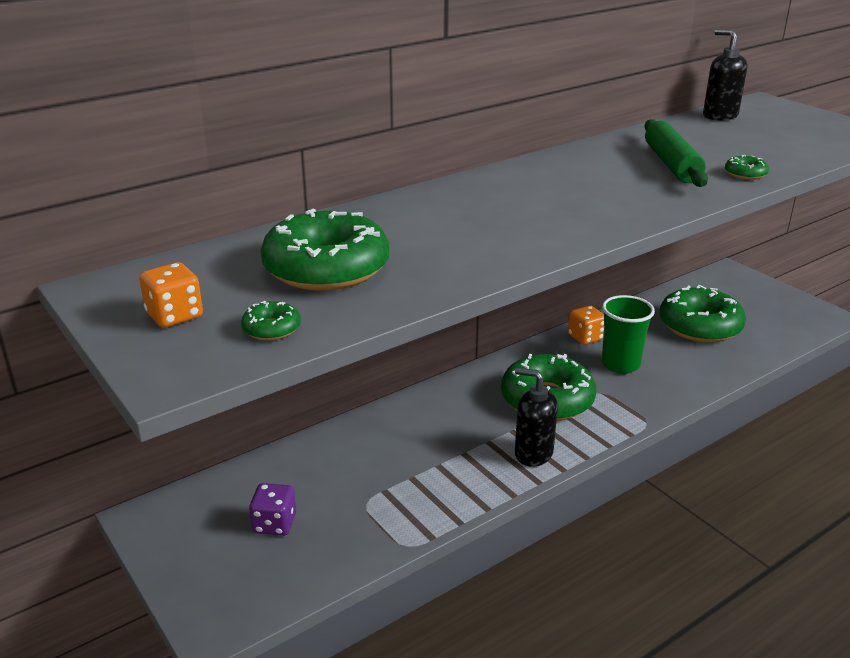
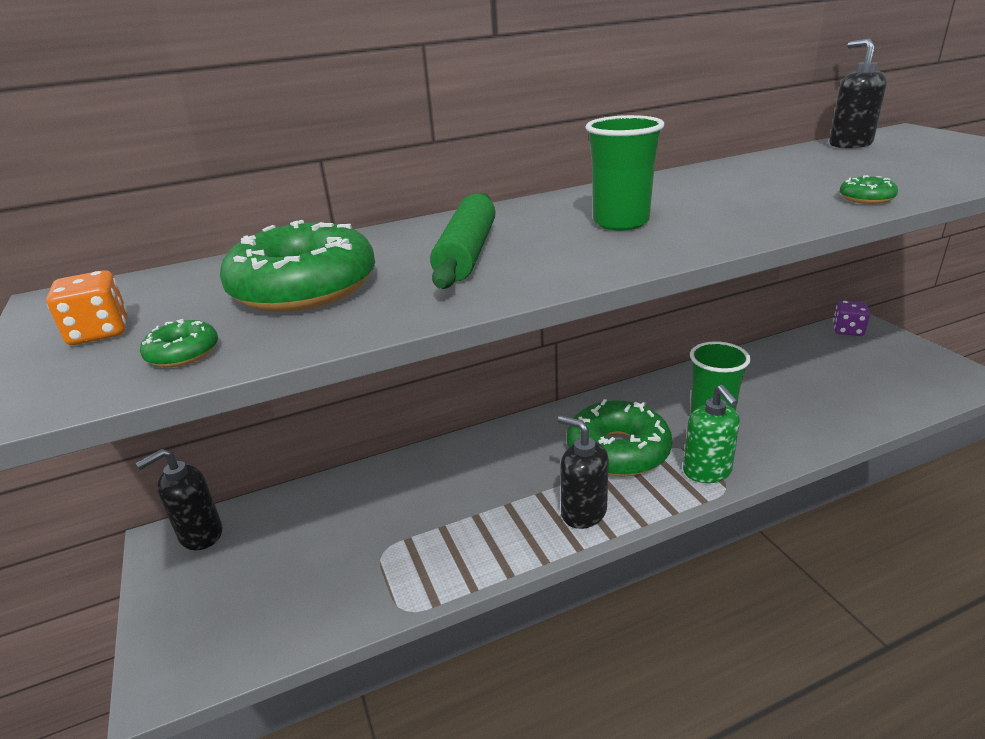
camera: 15 degrees right, 0 degrees up
purple dice [249,483,296,536] -> purple dice moved to [833,300,870,336]
orange dice [568,306,604,345] -> none
green rolling pin [645,119,708,187] -> green rolling pin moved to [430,193,495,289]
green donut [660,285,746,343] -> none
none -> black soap dispenser [136,449,222,550]
none -> green cup [585,115,664,230]
none -> green soap dispenser [683,385,740,483]

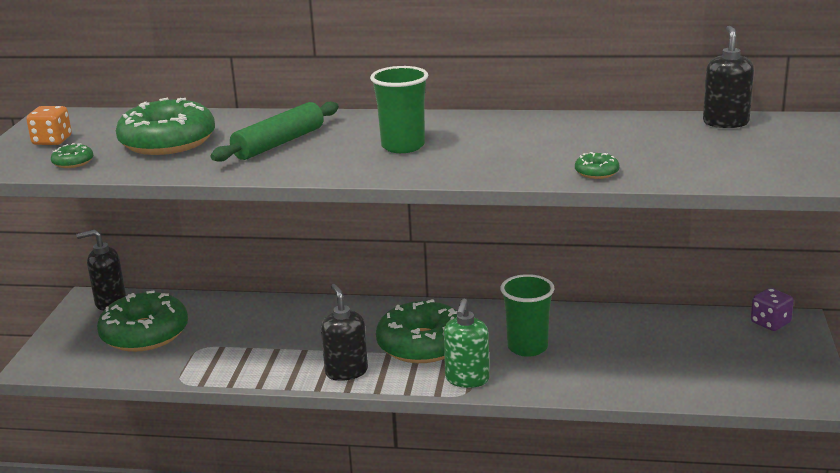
camera: 30 degrees right, 5 degrees down
none -> green donut [97,291,188,352]

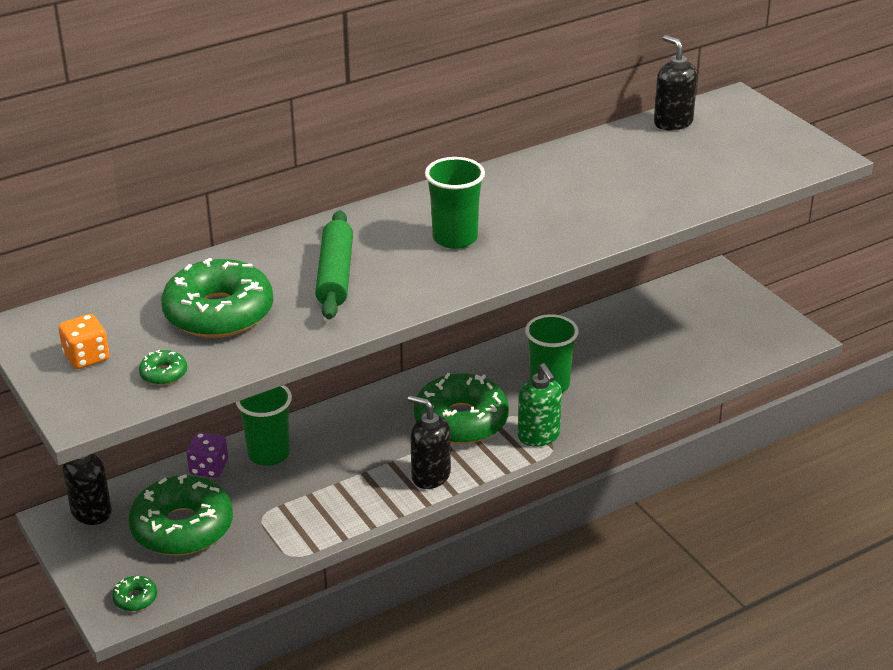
camera: 40 degrees left, 10 degrees up
green donut [575,152,620,179] -> green donut moved to [112,576,157,611]
purple dice [751,288,794,331] -> purple dice moved to [187,432,228,478]
none -> green cup [236,385,292,466]

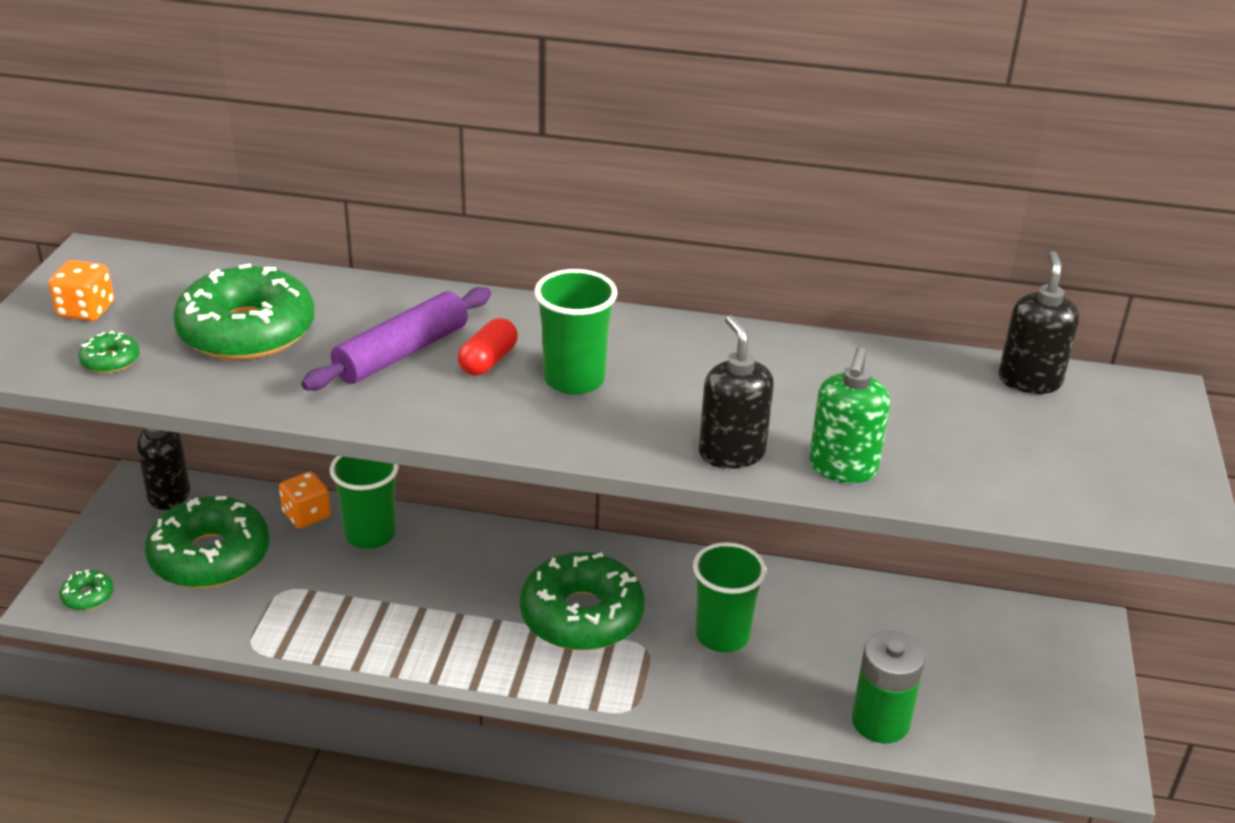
camera: 40 degrees right, 0 degrees up
purple dice [187,432,228,478] -> orange dice [279,471,331,529]
green rolling pin [315,210,353,319] -> purple rolling pin [301,287,491,391]
black soap dispenser [408,395,451,489] -> black soap dispenser moved to [699,315,774,469]
green soap dispenser [518,363,562,447] -> green soap dispenser moved to [809,347,890,483]
none -> red capsule [458,318,518,376]
none -> green battery [852,631,925,743]

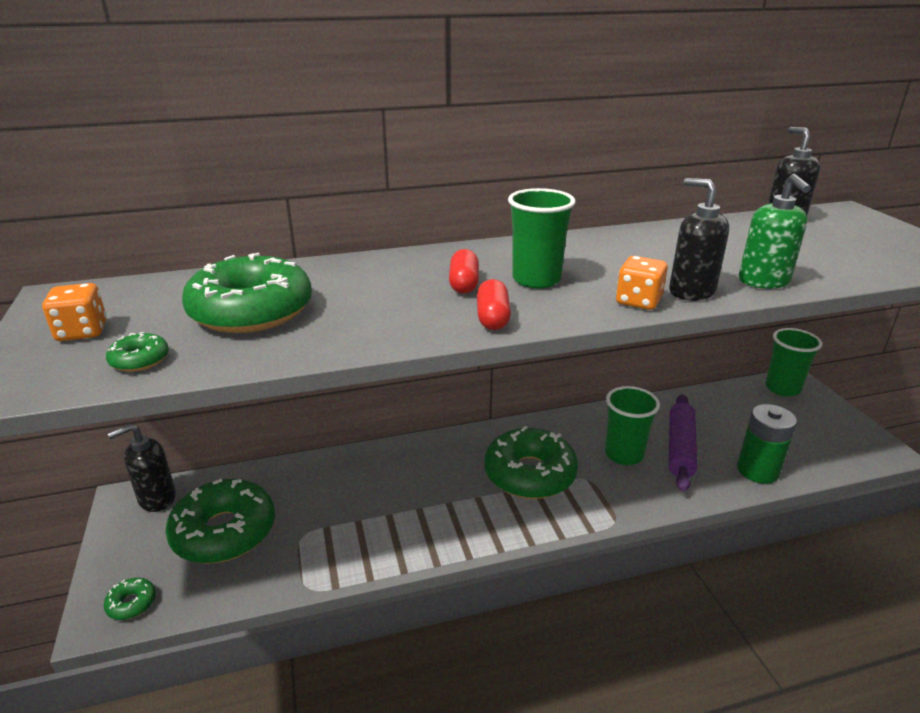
camera: 25 degrees left, 5 degrees down
orange dice [279,471,331,529] -> orange dice moved to [616,256,668,310]
purple rolling pin [301,287,491,391] -> purple rolling pin moved to [669,394,697,492]
green cup [330,456,399,549] -> green cup moved to [765,328,822,397]
none -> red capsule [477,279,511,330]

